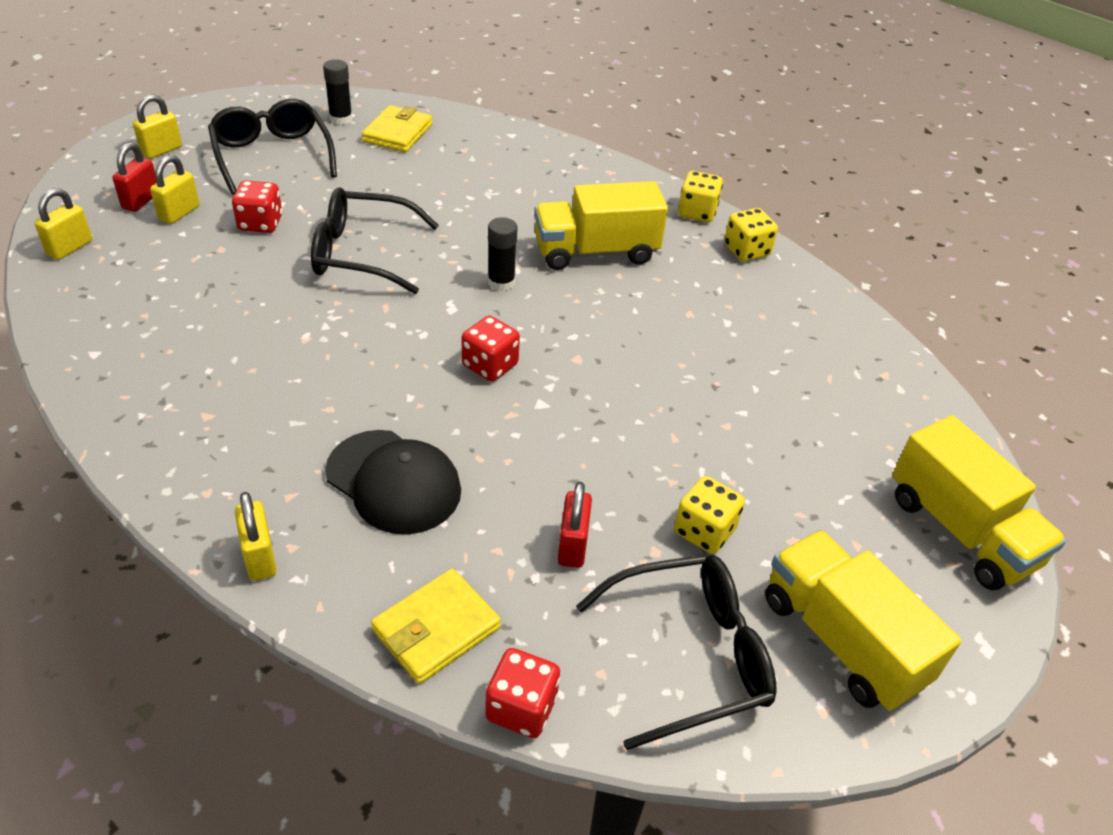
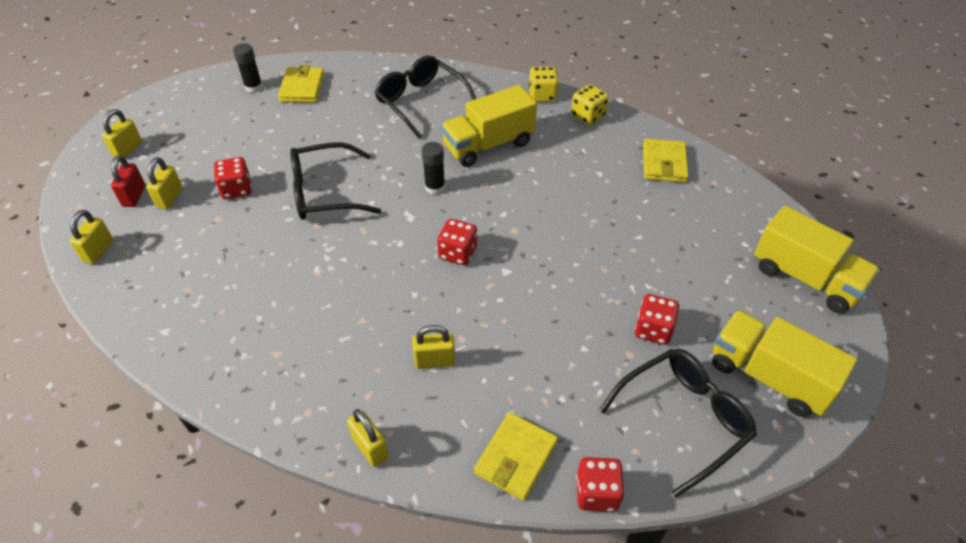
camera: 15 degrees left, 5 degrees up
black glasses [208,99,337,195] -> black glasses moved to [375,56,476,139]
black cap [325,430,461,534] -> yellow padlock [412,325,456,369]
red padlock [558,482,592,568] -> none
yellow dice [674,476,745,554] -> red dice [635,294,679,345]
none -> yellow wallet [643,139,689,183]

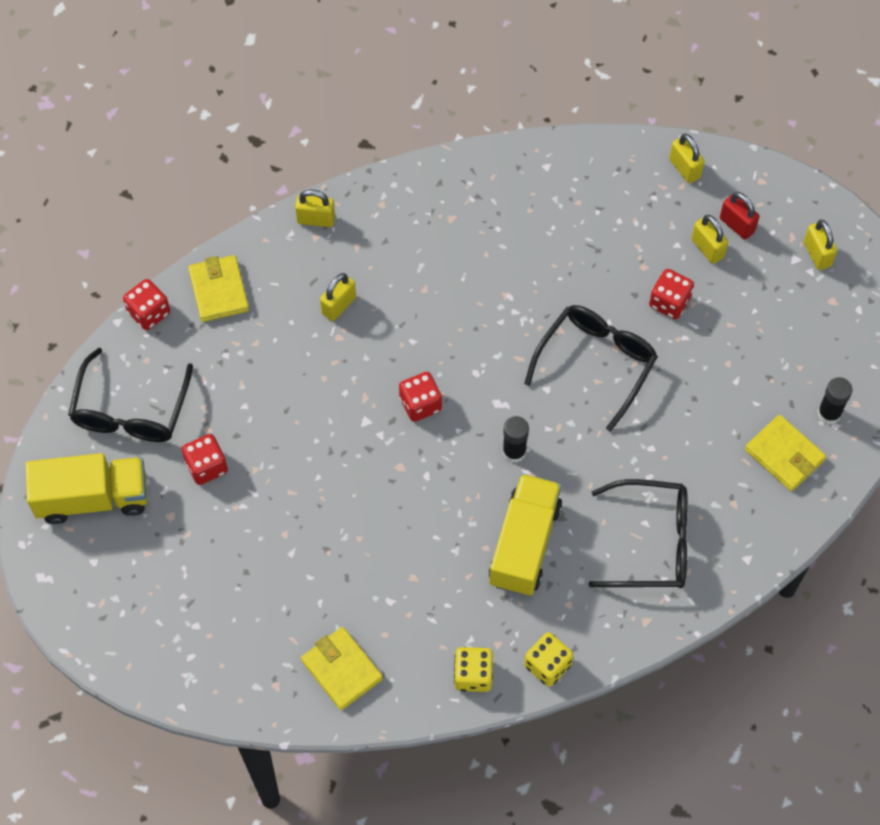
camera: 135 degrees right, 15 degrees up
yellow truck [754,206,880,313] -> none

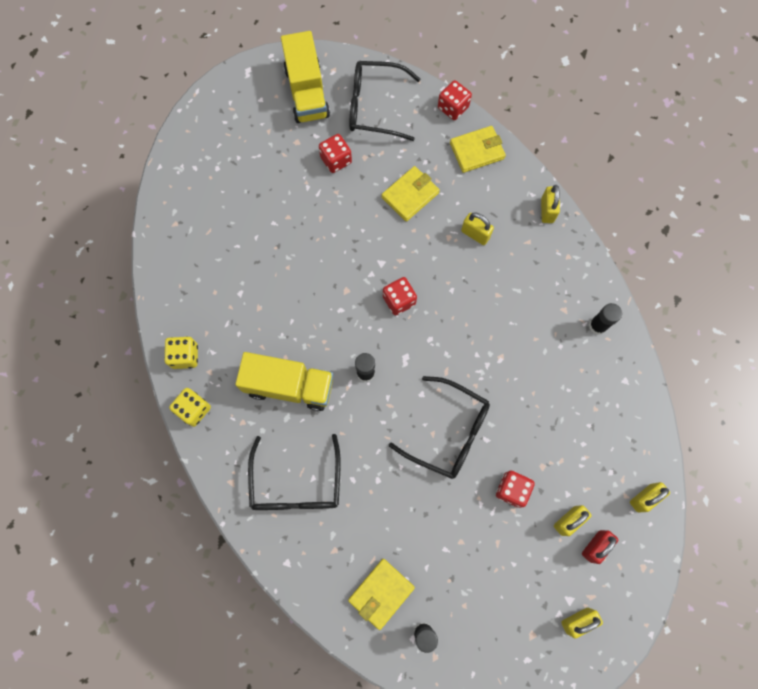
camera: 85 degrees right, 10 degrees up
yellow wallet [301,627,383,710] -> yellow wallet moved to [382,166,440,221]
none -> black glue stick [589,303,622,335]

